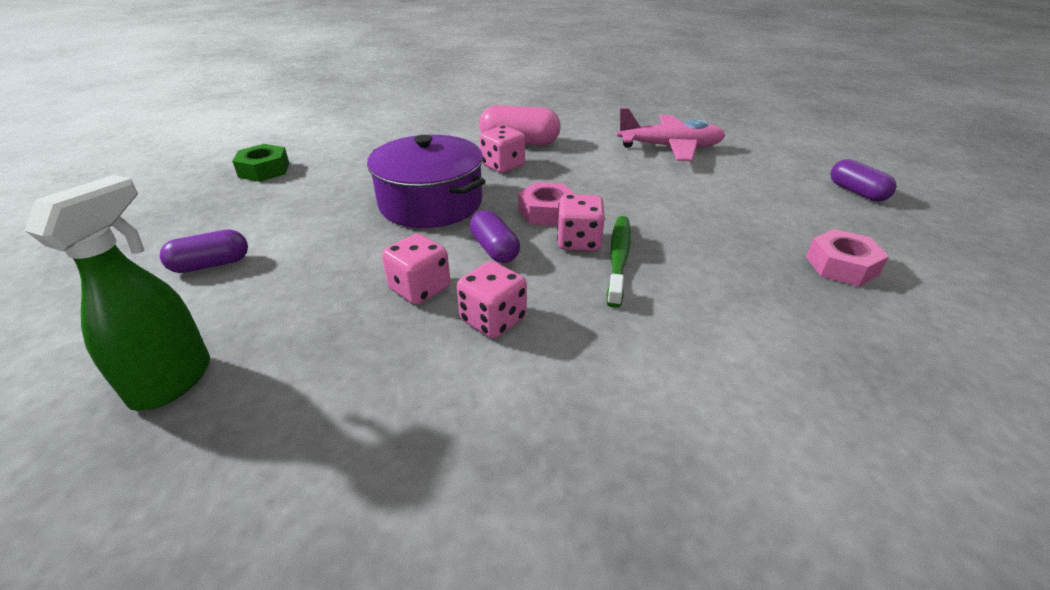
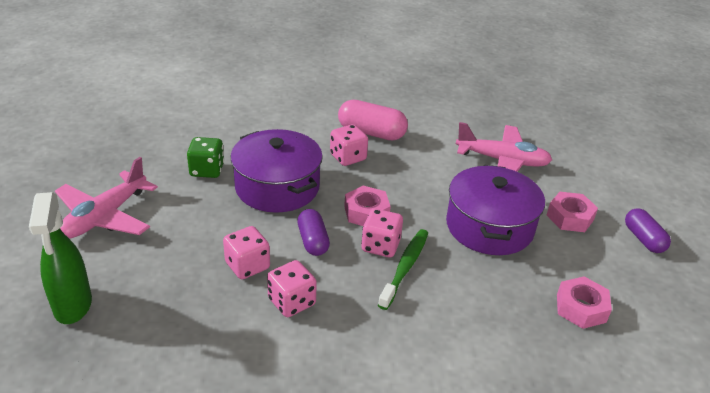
camera: 10 degrees right, 0 degrees up
green spray bottle [25,175,210,411] -> green spray bottle turned 135 degrees clockwise [29,192,92,324]
purple capsule [160,230,248,273] -> pink plane [55,157,158,239]
green nut [232,144,289,182] -> none
none -> green dice [187,137,224,178]
none -> purple pot [446,165,545,255]
none -> pink nut [547,192,598,232]

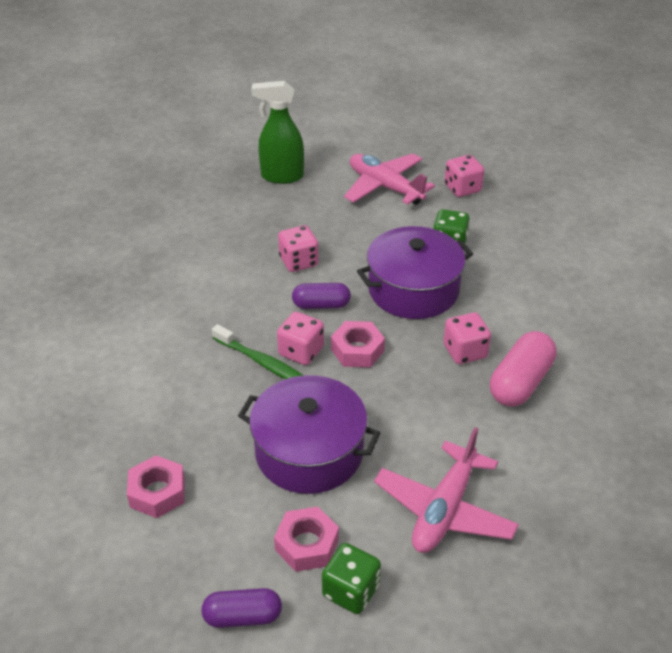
camera: 105 degrees right, 5 degrees up
pink dice [267,260,317,317] -> pink dice moved to [445,155,484,197]
none -> green dice [322,543,381,614]

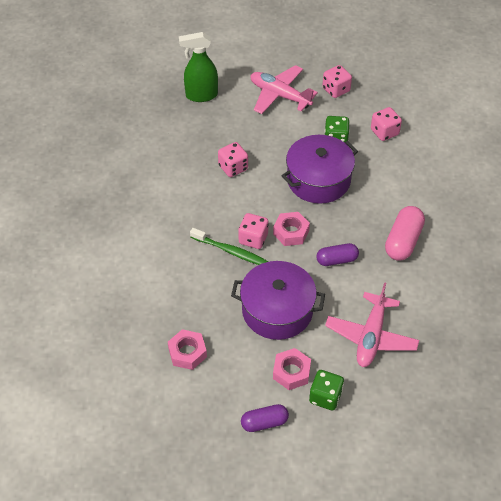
camera: 10 degrees left, 10 degrees up
purple capsule [292,283,351,309] -> purple capsule moved to [316,243,359,266]
pink dice [444,312,491,364] -> pink dice moved to [371,107,402,141]

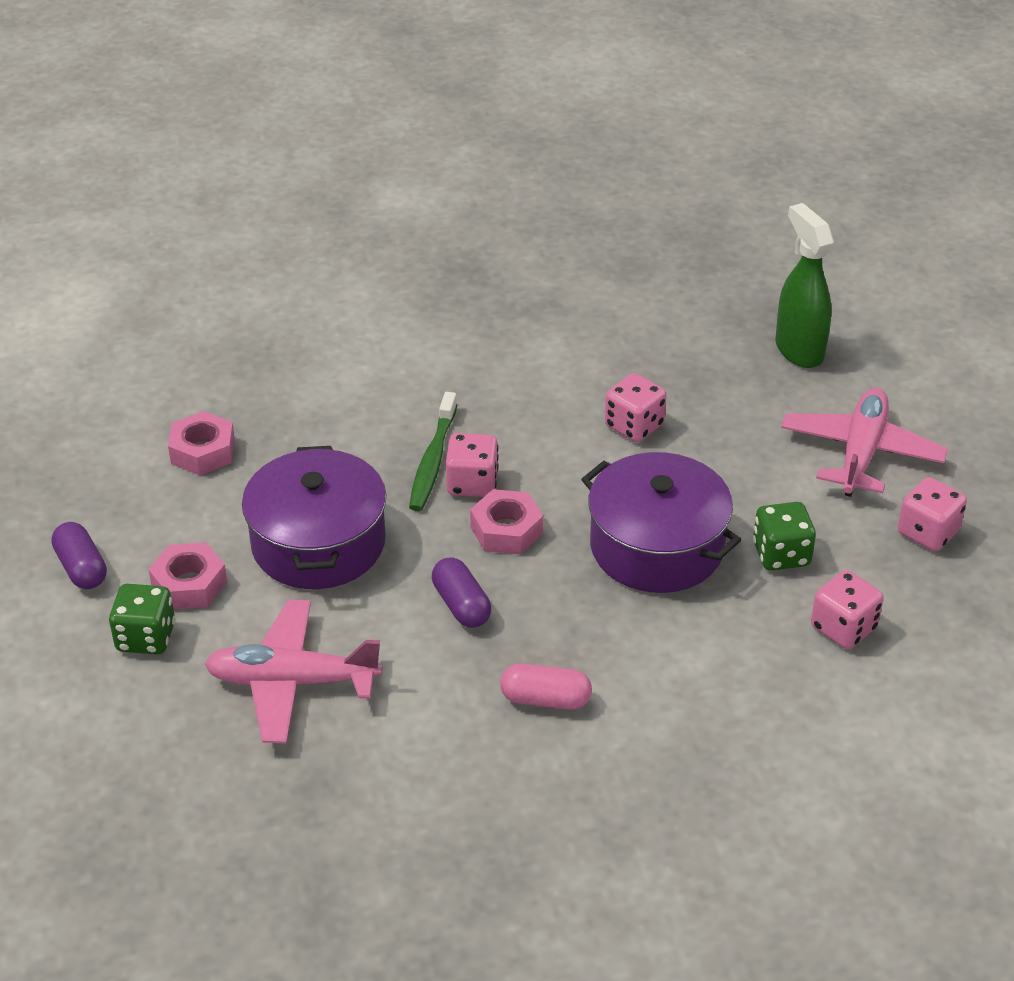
camera: 75 degrees right, 10 degrees down
pink capsule [385,206,425,261] -> pink capsule [500,663,592,710], size x0.66

